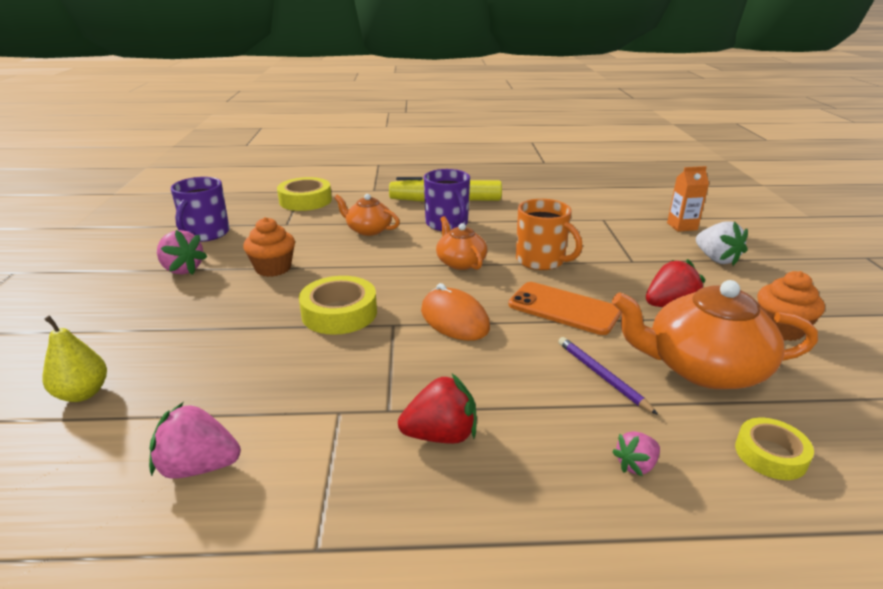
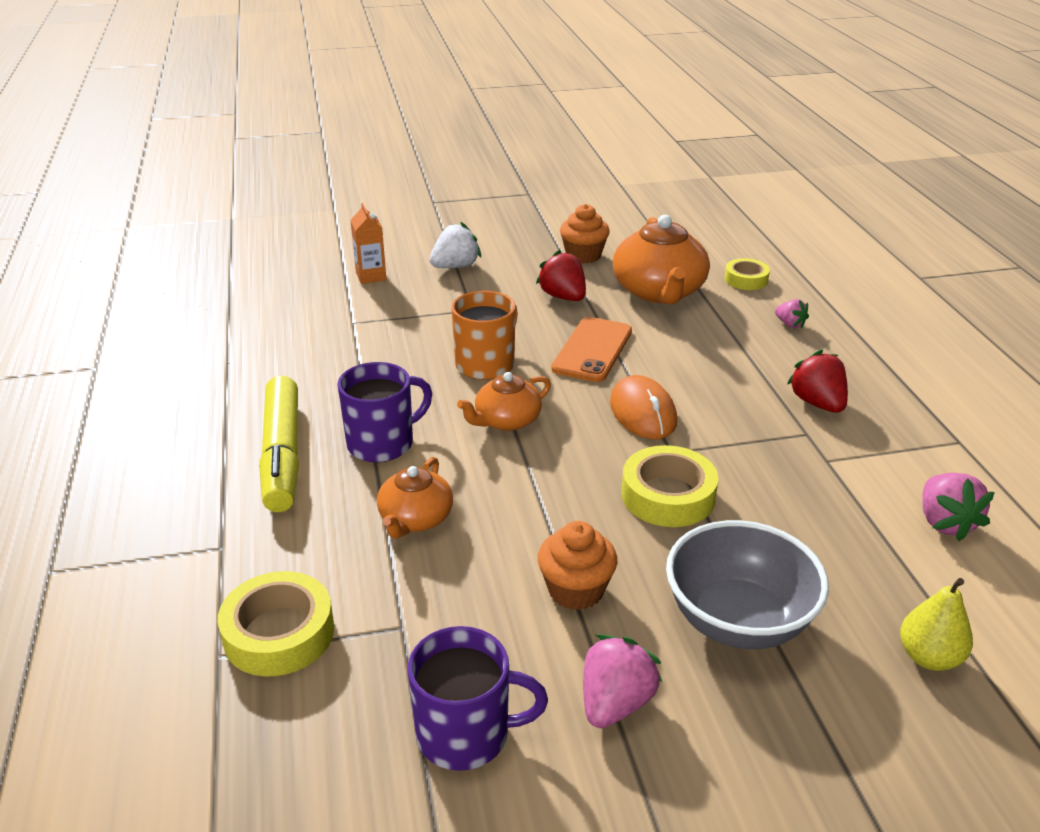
camera: 100 degrees left, 5 degrees up
orange mouse [421,283,490,341] -> orange mouse turned 60 degrees counterclockwise [610,375,677,439]
purple pencil [558,337,658,415] -> none
none -> grey bowl [666,520,829,649]

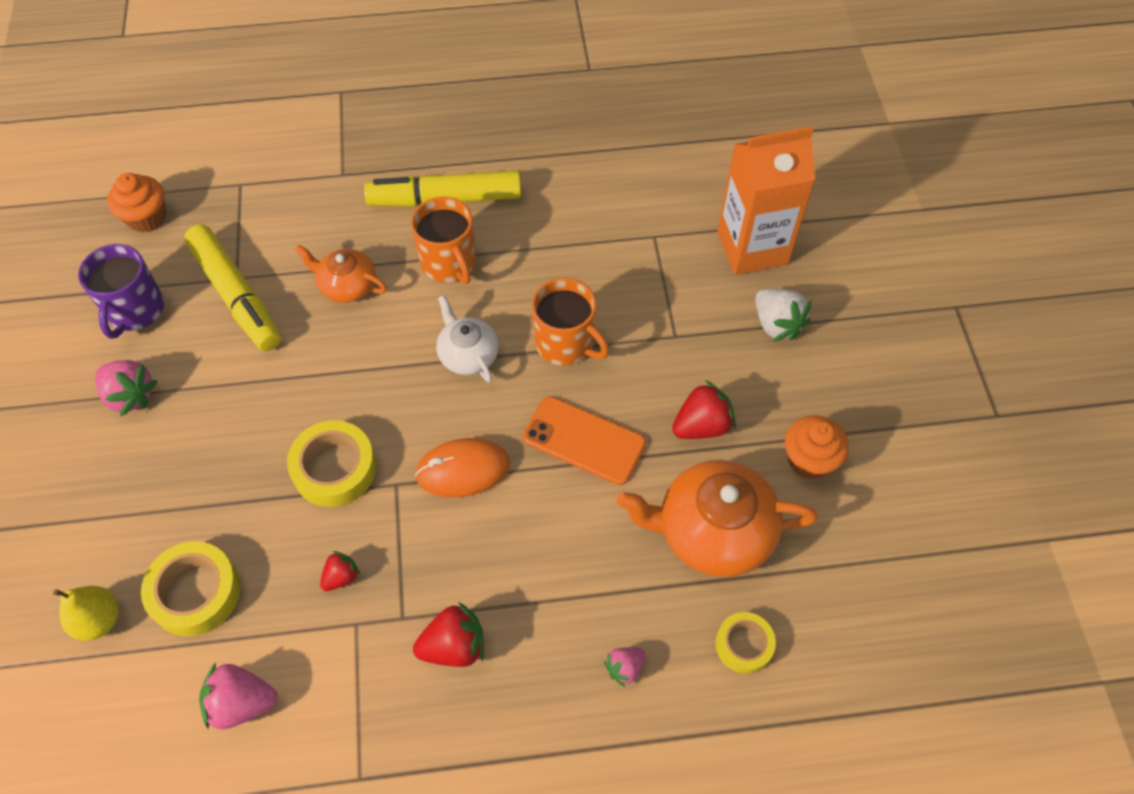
camera: 95 degrees right, 25 degrees up
yellow tape [218,571,334,676] -> yellow tape moved to [141,541,240,636]
purple mug [337,362,432,462] -> orange mug [411,197,476,284]
orange carton [350,203,387,284] -> orange carton [717,126,816,275], size x2.02
orange teapot [457,372,551,431] -> white teapot [436,295,499,383]
orange cupcake [538,521,617,610] -> orange cupcake moved to [107,173,166,232]
grey bowl [666,520,829,649] -> none
none -> yellow marker [184,225,281,351]
none -> red strawberry [320,551,360,591]

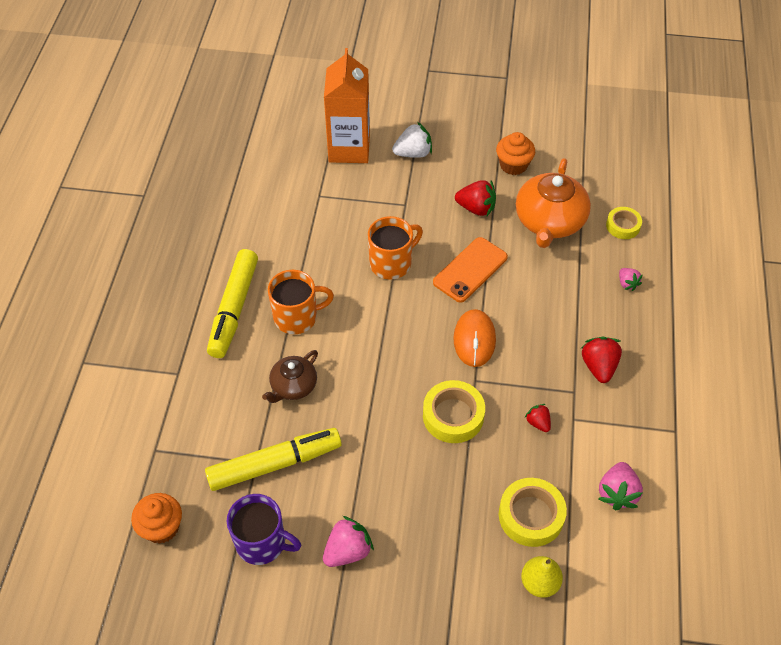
camera: 75 degrees left, 5 degrees down
orange teapot [295,245,387,303] -> brown teapot [262,350,318,403]
white teapot [436,295,499,383] -> none
red strawberry [672,380,736,439] -> red strawberry turned 120 degrees clockwise [455,180,496,216]

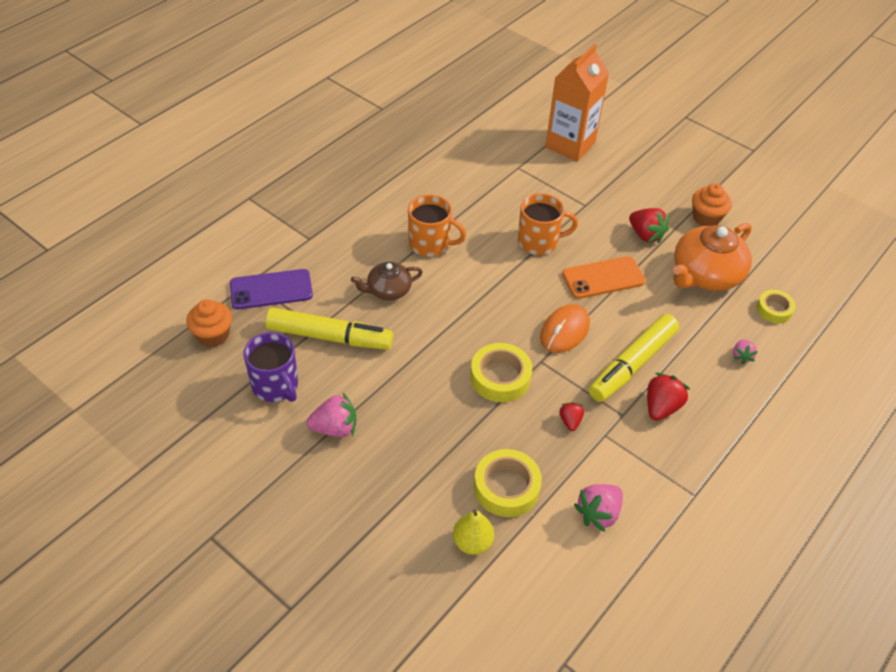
camera: 30 degrees right, 5 degrees down
yellow marker [207,249,258,358] -> yellow marker moved to [589,314,679,402]
white strawberry [392,122,432,158] -> none
none -> purple phone [230,269,313,309]

